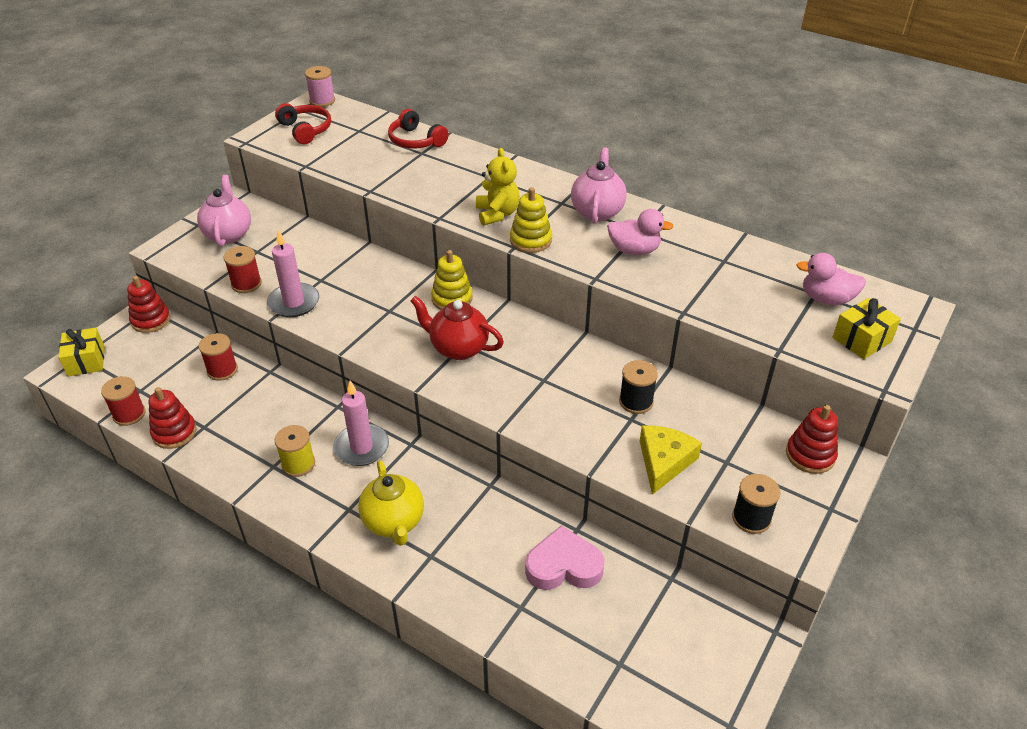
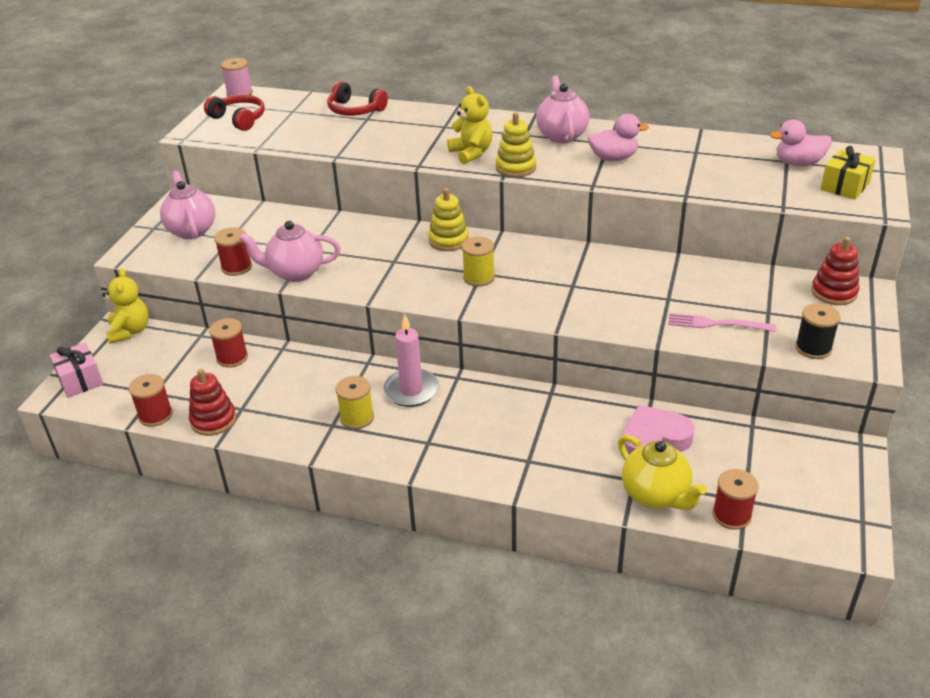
camera: 15 degrees left, 5 degrees down
yellow gift [58,328,105,377] -> pink gift [50,343,103,398]
red stacking toy [127,276,171,333] -> yellow teddy bear [102,268,149,344]
pink candle [267,230,319,317] -> pink teapot [239,221,341,282]
yellow teapot [358,460,424,546] -> yellow teapot moved to [618,435,707,510]
red teapot [410,296,504,360] -> yellow spool [462,237,495,286]
black spool [619,360,658,414] -> none
yellow cheese [640,426,702,495] -> pink fork [668,313,776,332]
none -> red spool [712,469,759,530]

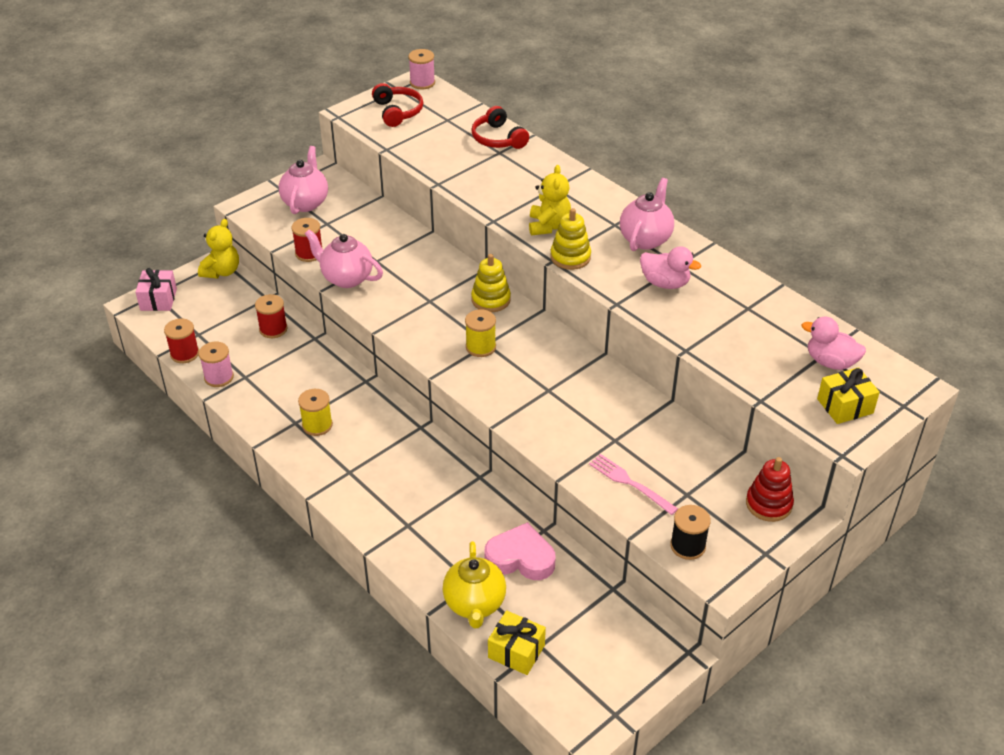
camera: 30 degrees right, 5 degrees up
red stacking toy [189,369,236,436] -> pink spool [199,342,234,387]
pink candle [383,314,439,407] -> none
red spool [712,469,759,530] -> yellow gift [488,610,546,675]

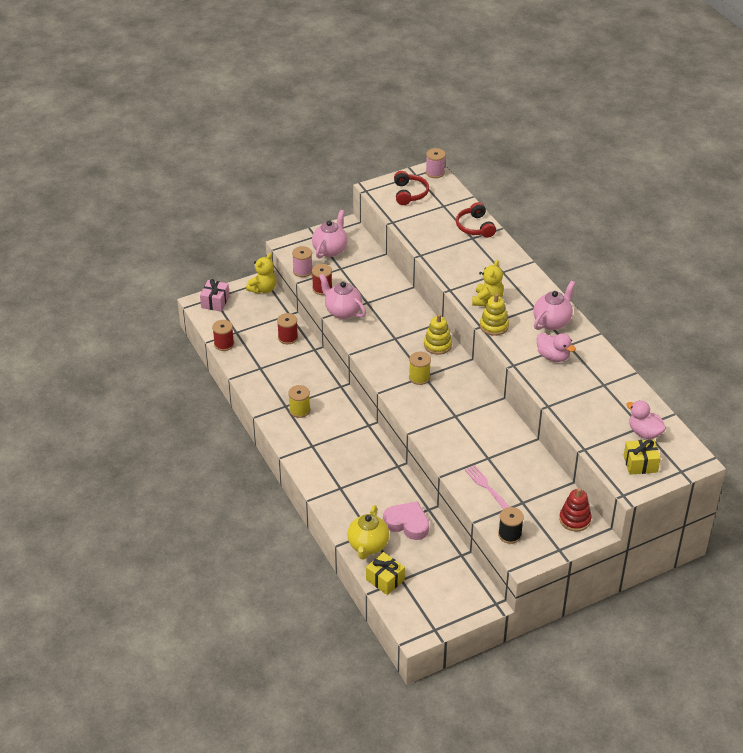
camera: 15 degrees right, 0 degrees up
pink spool [199,342,234,387] -> pink spool moved to [292,246,312,277]

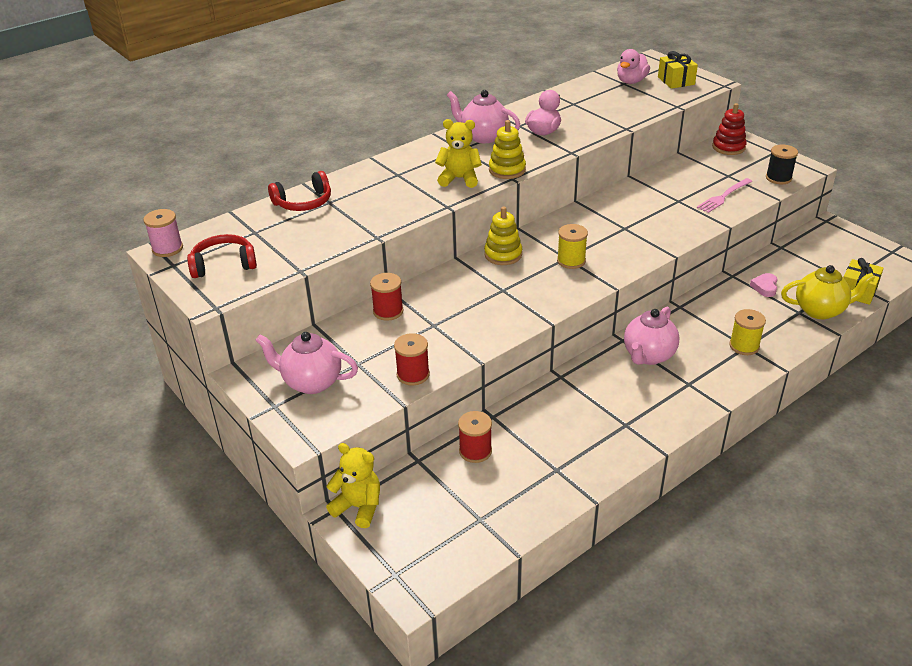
camera: 100 degrees left, 5 degrees down
pink gift [200,279,229,312] -> none
red spool [212,320,234,351] -> red spool moved to [370,273,404,321]
yellow spool [288,385,310,418] -> yellow spool moved to [729,309,766,355]
pink spool [292,246,312,277] -> none
pink teapot [319,273,366,319] -> pink teapot moved to [624,307,679,365]
pink heart [383,501,429,540] -> pink heart [750,273,777,297], size x0.54

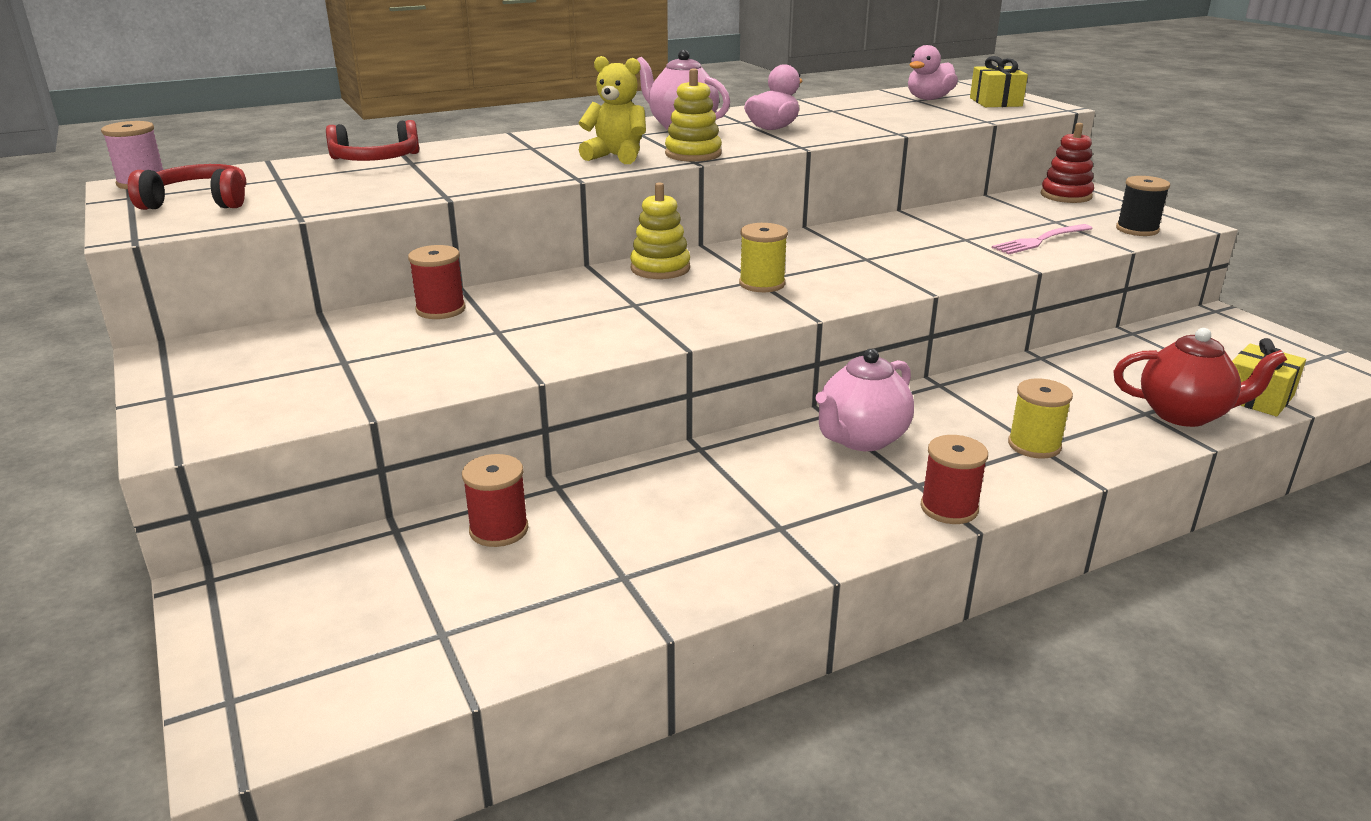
camera: 10 degrees right, 10 degrees down
pink teapot [256,332,358,394] -> none
yellow teddy bear [326,443,380,528] -> none
red spool [394,333,430,385] -> red spool moved to [920,435,988,524]
pink heart [750,273,777,297] -> none
yellow teapot [781,265,875,319] -> red teapot [1113,328,1287,427]

